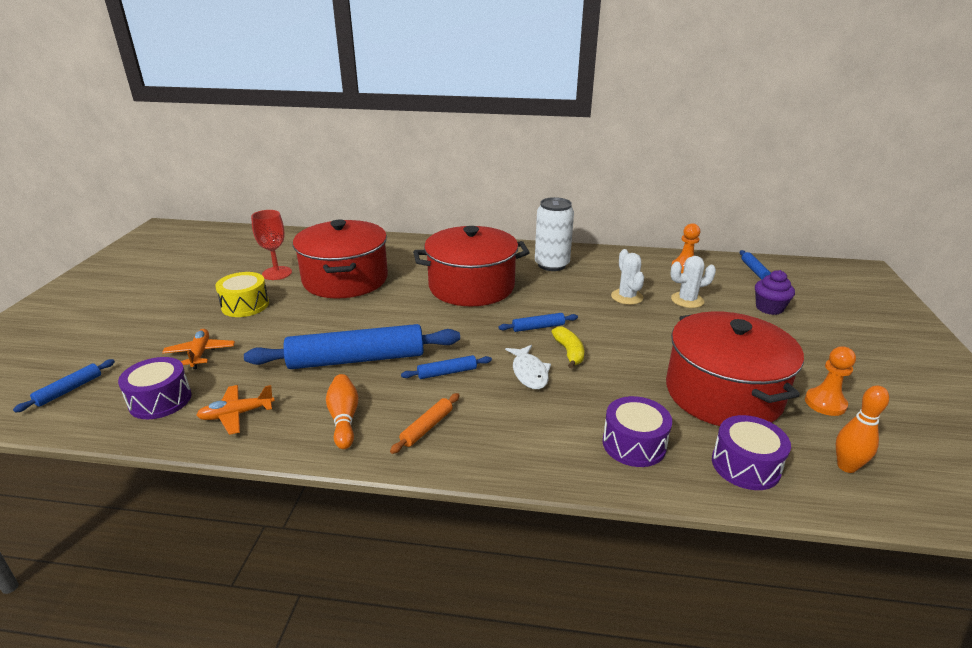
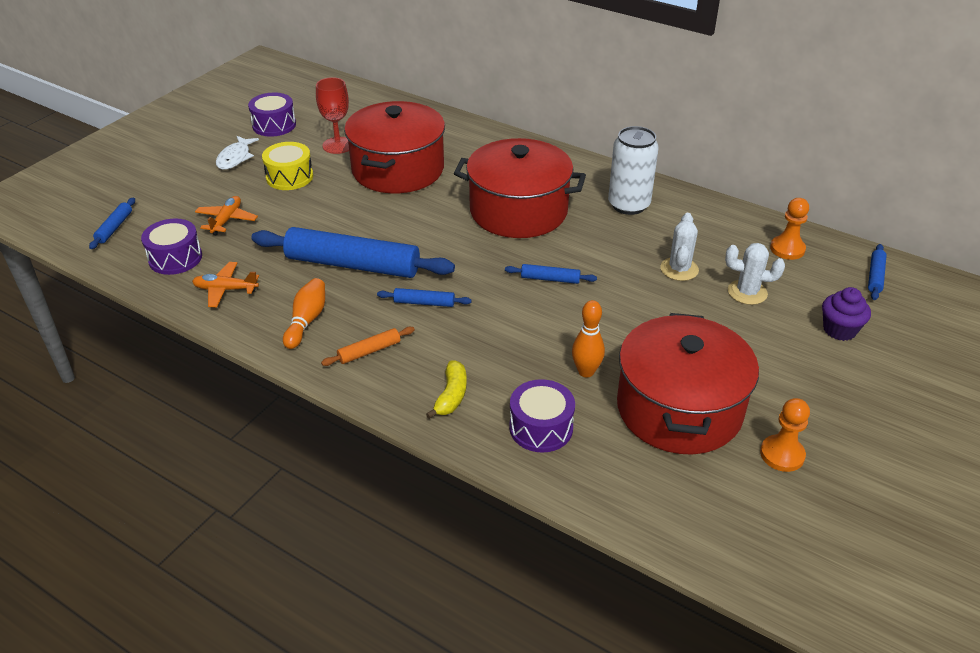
camera: 25 degrees right, 10 degrees up
blue rolling pin [13,359,115,413] -> blue rolling pin turned 45 degrees counterclockwise [89,198,135,249]
white fish [505,345,551,389] -> white fish moved to [216,136,259,170]
yellow banana [551,326,584,368] -> yellow banana moved to [426,360,467,419]
purple drum [712,415,791,490] -> purple drum moved to [248,93,296,136]
orange bowling pin [836,385,889,473] -> orange bowling pin moved to [572,300,605,377]

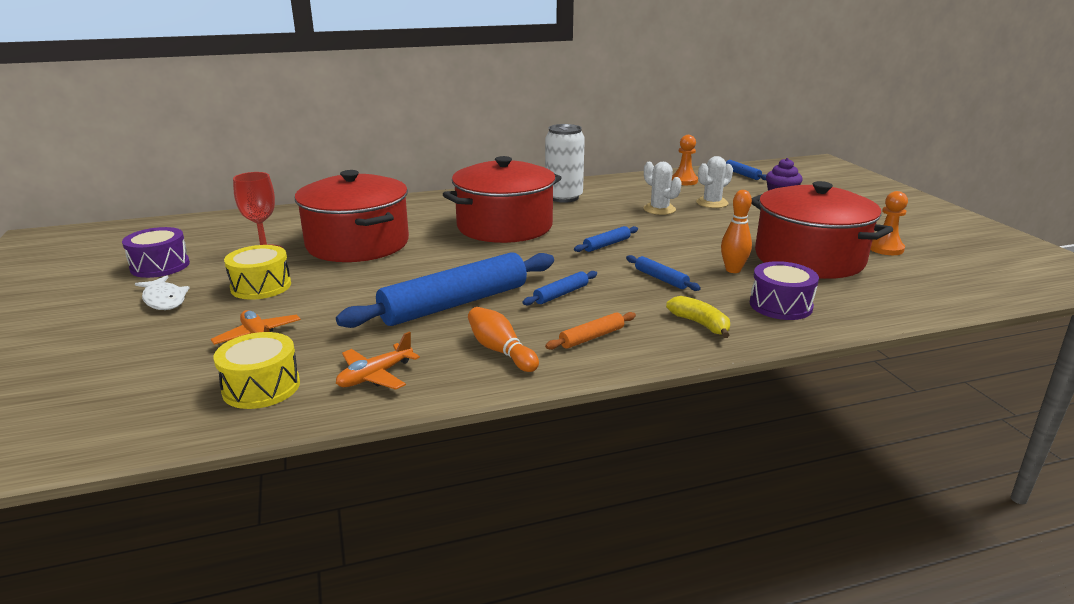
camera: 50 degrees left, 15 degrees down
blue rolling pin [89,198,135,249] -> blue rolling pin moved to [626,255,701,291]
purple drum [141,218,202,275] -> yellow drum [214,332,300,409]
orange rolling pin [321,327,415,366] -> orange rolling pin turned 45 degrees clockwise [545,312,636,350]

